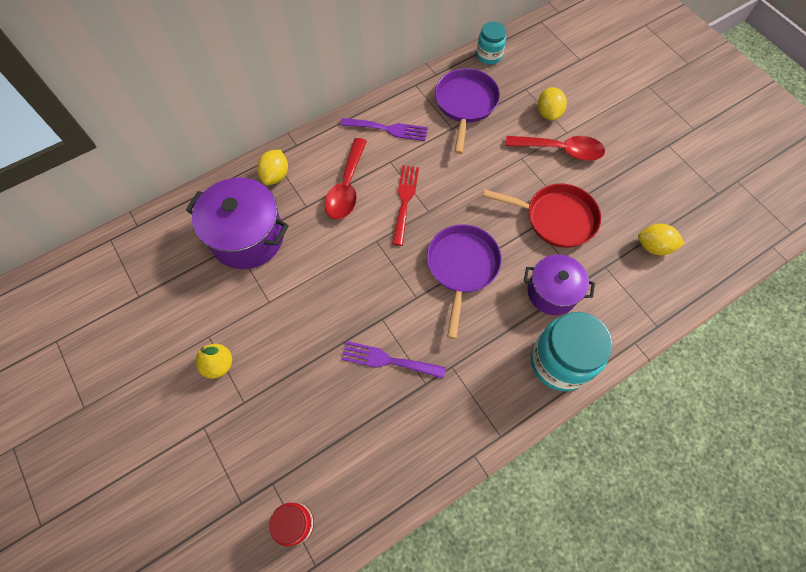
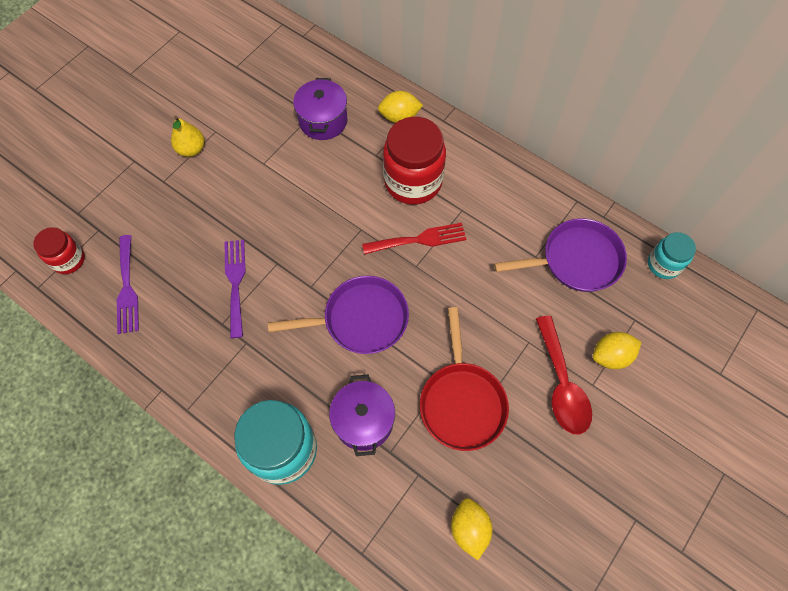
camera: 70 degrees right, 0 degrees up
purple pot [186,177,289,269] -> purple pot [293,78,347,140], size x0.65
red spoon [324,138,367,219] -> red jar [383,117,446,204]
purple fork [341,118,428,141] -> purple fork moved to [117,235,139,334]

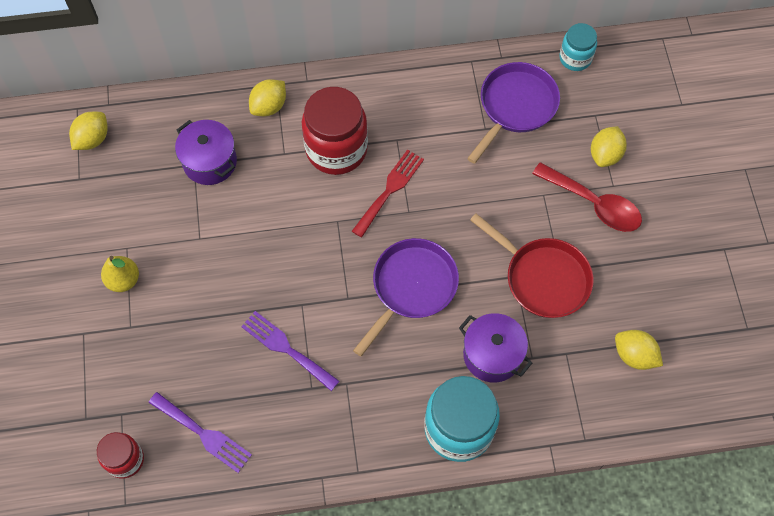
camera: 45 degrees left, 0 degrees up
none -> yellow lemon [69,112,108,150]

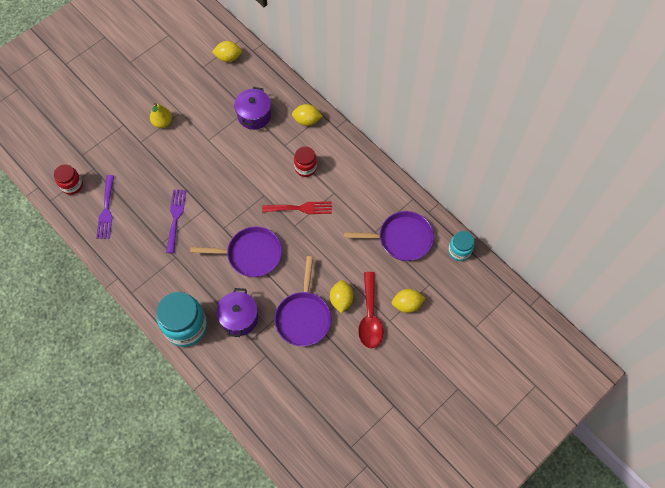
camera: 55 degrees right, 0 degrees up
red jar [302,87,368,175] -> red jar [294,146,317,177], size x0.55
red pan [470,214,593,318] -> purple pan [275,256,331,346]
yellow lemon [615,330,663,370] -> yellow lemon moved to [330,280,354,313]

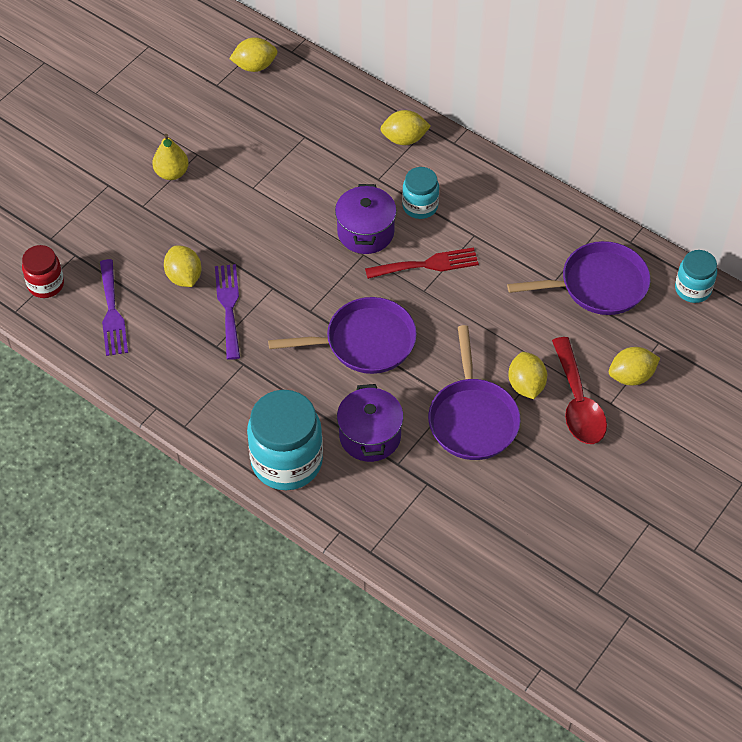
camera: 10 degrees left, 10 degrees down
purple pot [234,87,271,130] -> purple pot moved to [335,184,397,254]
red jar [294,146,317,177] -> turquoise jar [402,167,439,219]
none -> yellow lemon [164,246,201,287]

